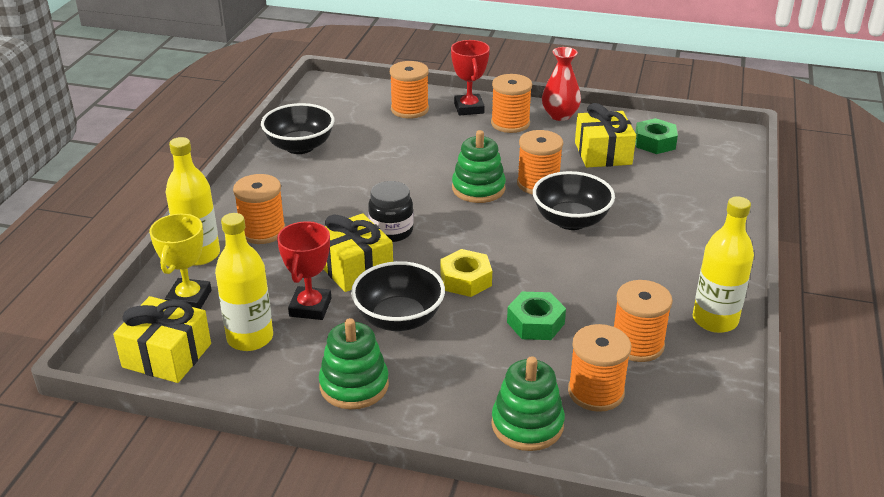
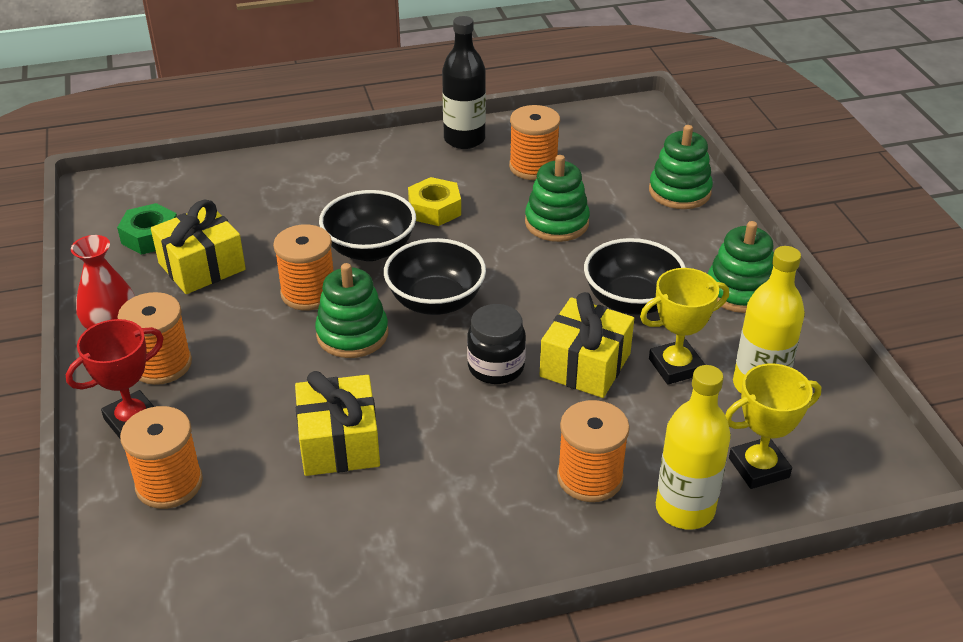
camera: 120 degrees left, 5 degrees up
yellow gift [113,296,211,383] -> yellow gift moved to [295,371,380,476]
black bowl [261,103,334,154] -> black bowl moved to [384,238,486,315]
red trophy [277,221,331,320] -> yellow trophy [640,268,729,385]
yellow nut [441,249,492,297] -> yellow nut moved to [408,177,461,226]
green nut [507,292,566,340] -> green stacking toy [525,155,590,242]
orange spool [568,324,631,412] -> none
yellow bottle [693,196,754,333] -> black bottle [442,16,486,149]

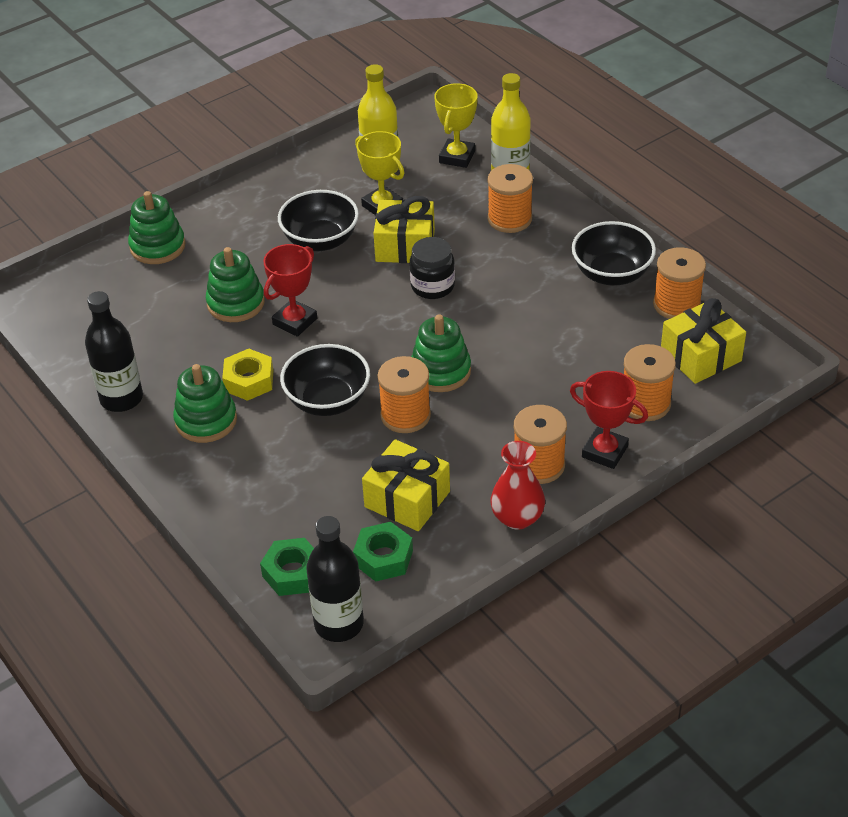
camera: 110 degrees left, 5 degrees up
yellow gift [295,371,380,476] -> yellow gift moved to [661,298,746,384]
black bowl [384,238,486,315] -> black bowl moved to [572,221,656,286]
orange spool [509,105,560,180] -> orange spool moved to [653,247,706,319]
green stacking toy [707,221,774,313] -> green stacking toy moved to [173,364,237,443]
yellow trophy [725,364,821,489] -> yellow trophy turned 60 degrees clockwise [434,83,478,168]
none -> green nut [260,538,314,596]
none -> red trophy [263,244,317,337]
none -> black bottle [306,516,364,642]

